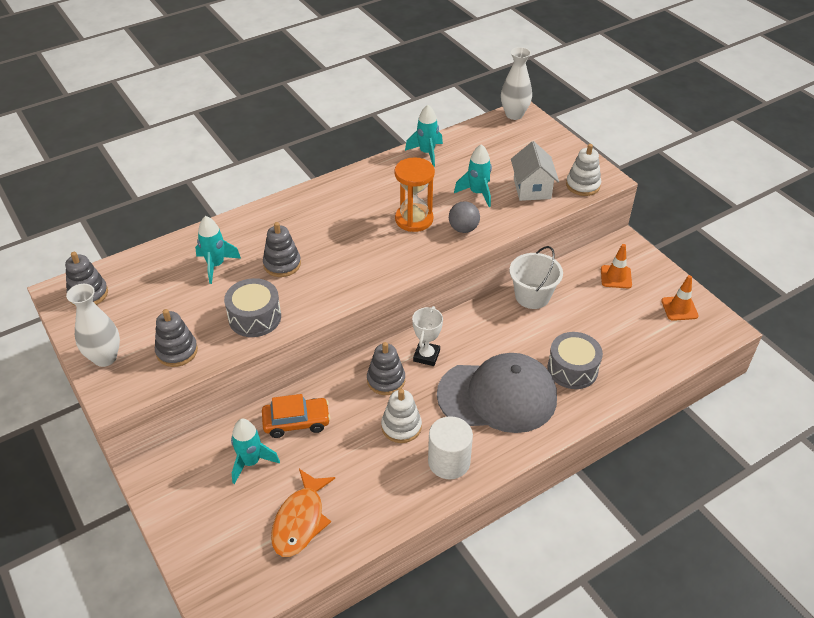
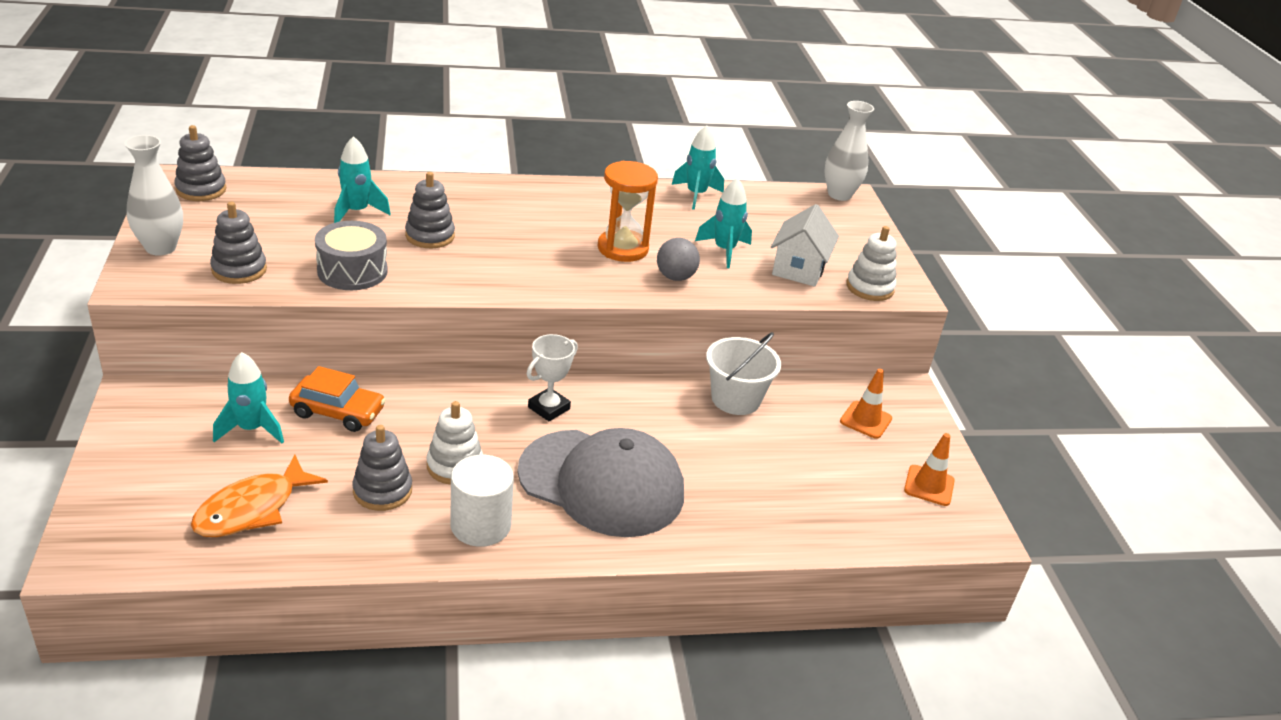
camera: 20 degrees right, 10 degrees down
grey stacking toy [367,342,405,395] -> grey stacking toy moved to [352,425,412,511]
grey drum [548,332,603,389] -> none

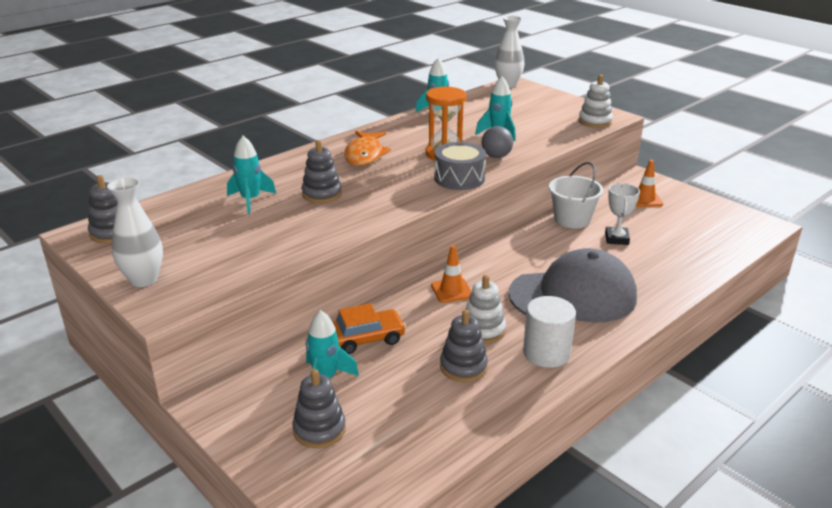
camera: 30 degrees left, 5 degrees down
orange fish [191,455,328,537] -> orange fish moved to [344,131,391,166]
grey stacking toy [210,202,267,284] -> grey stacking toy moved to [292,369,346,448]
grey drum [315,221,388,290] -> grey drum moved to [434,142,486,190]
white trophy [527,334,578,422] -> white trophy moved to [605,183,640,245]
white house [771,204,839,287] -> none
orange traffic cone [904,433,955,506] -> orange traffic cone moved to [431,245,472,303]

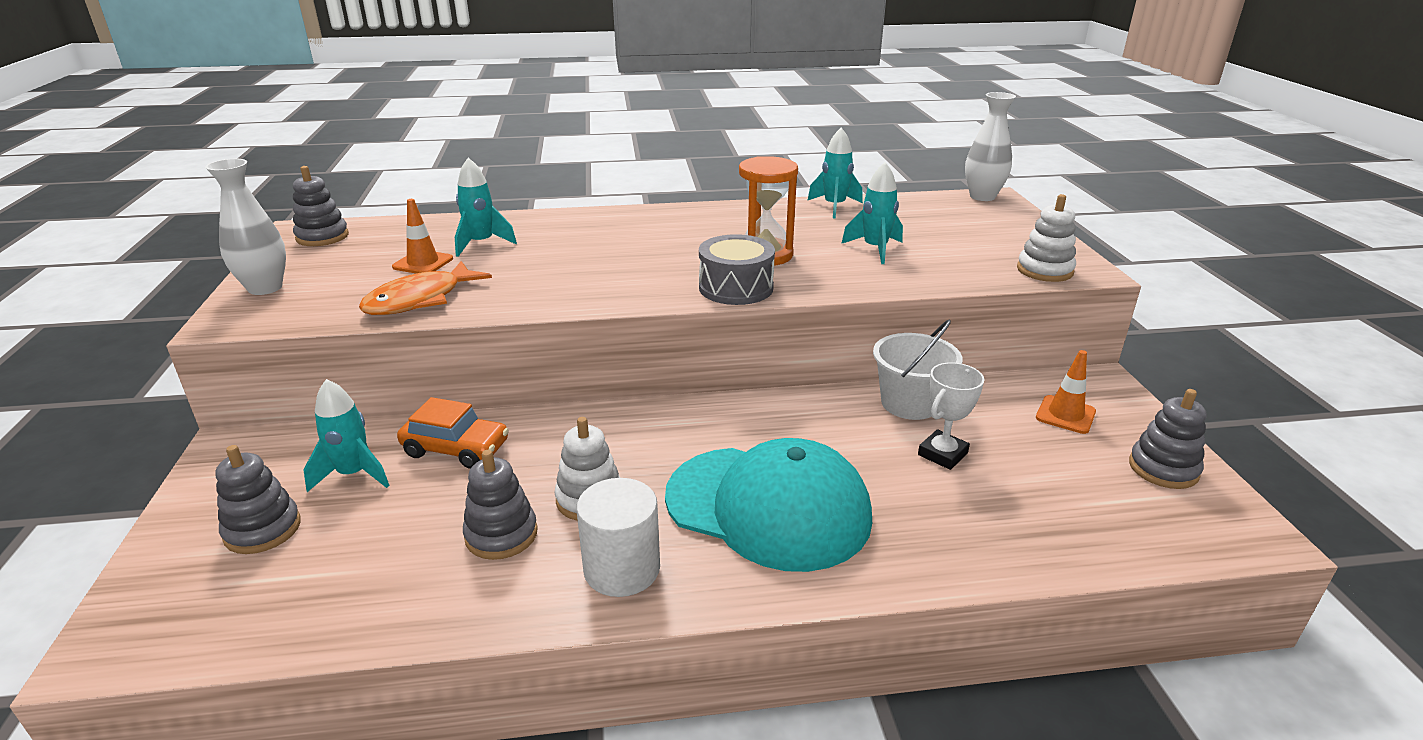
camera: 35 degrees right, 0 degrees up
grey stacking toy [301,140,342,203] -> grey stacking toy moved to [1129,389,1206,489]
orange fish [344,131,391,166] -> orange fish moved to [359,261,492,315]
orange traffic cone [431,245,472,303] -> orange traffic cone moved to [392,199,453,273]
grey ball [482,126,513,158] -> none
grey cap [508,248,637,323] -> turquoise cap [665,438,872,572]

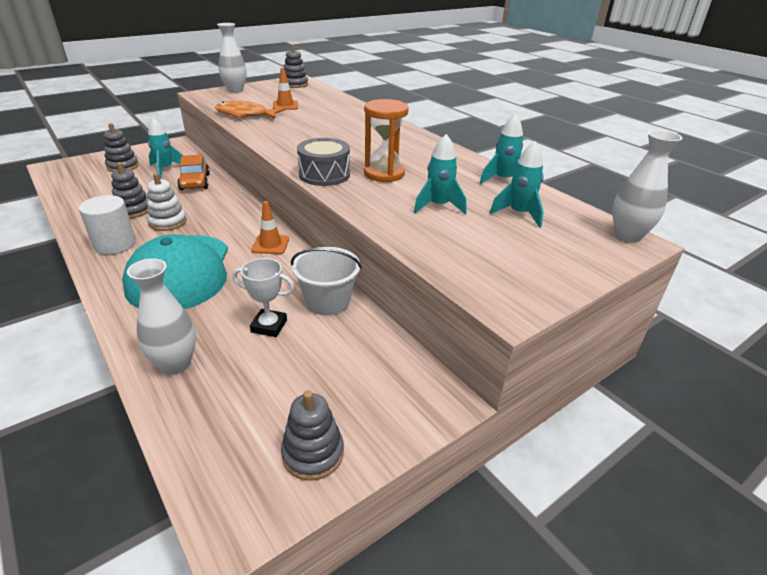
camera: 60 degrees right, 5 degrees up
turquoise rocket [455,158,517,257] -> turquoise rocket moved to [490,141,544,228]
white stacking toy [1017,194,1076,282] -> none
orange traffic cone [1036,350,1096,434] -> orange traffic cone moved to [251,201,289,254]
none -> white vase [127,258,196,375]

